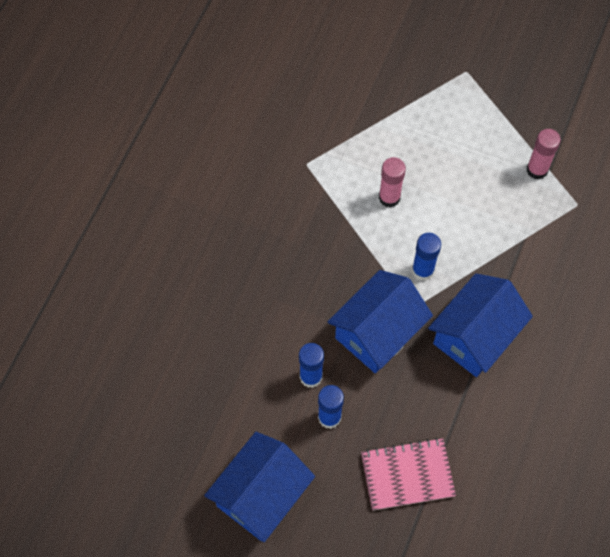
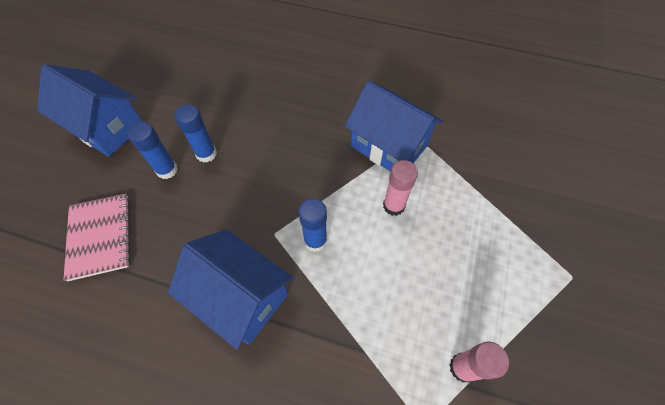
camera: 85 degrees right, 5 degrees down
blue house [327,270,433,373] -> blue house moved to [345,81,443,172]

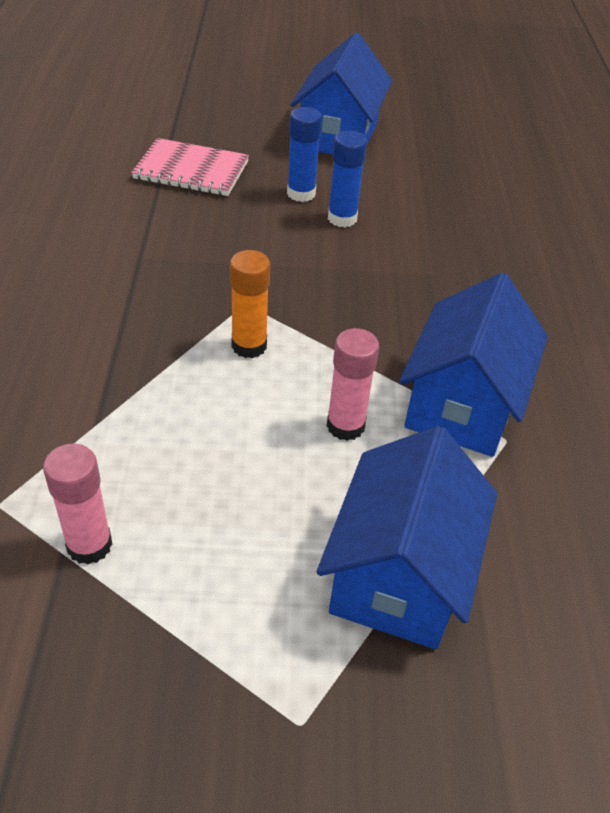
camera: 70 degrees right, 15 degrees down
pink notebook [64,193,130,281] -> pink notebook turned 45 degrees clockwise [131,138,249,196]
blue house [168,229,293,350] -> blue house moved to [317,426,497,649]
blue glue stick [298,198,327,252] -> orange glue stick [230,250,270,358]

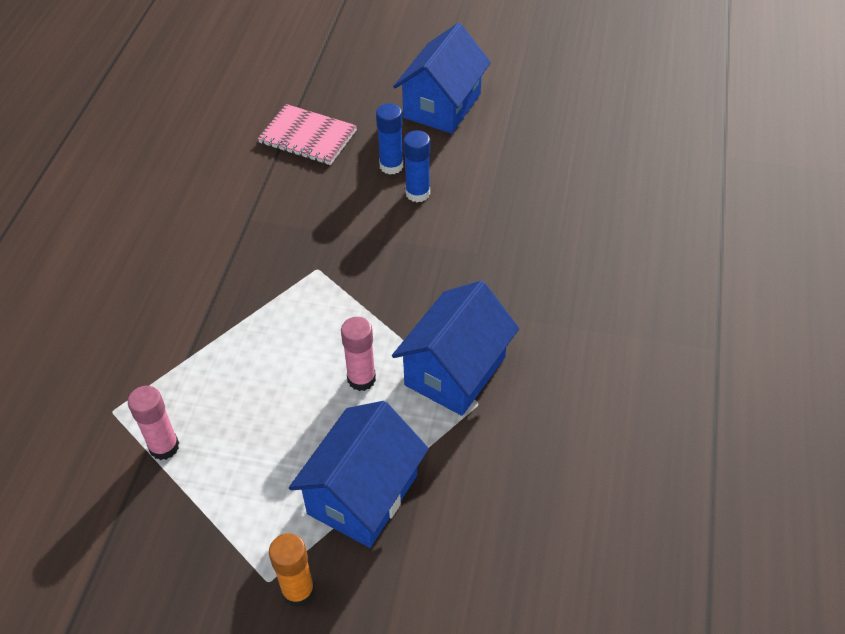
camera: 15 degrees right, 5 degrees up
orange glue stick [230,250,270,358] -> orange glue stick moved to [269,533,315,607]

